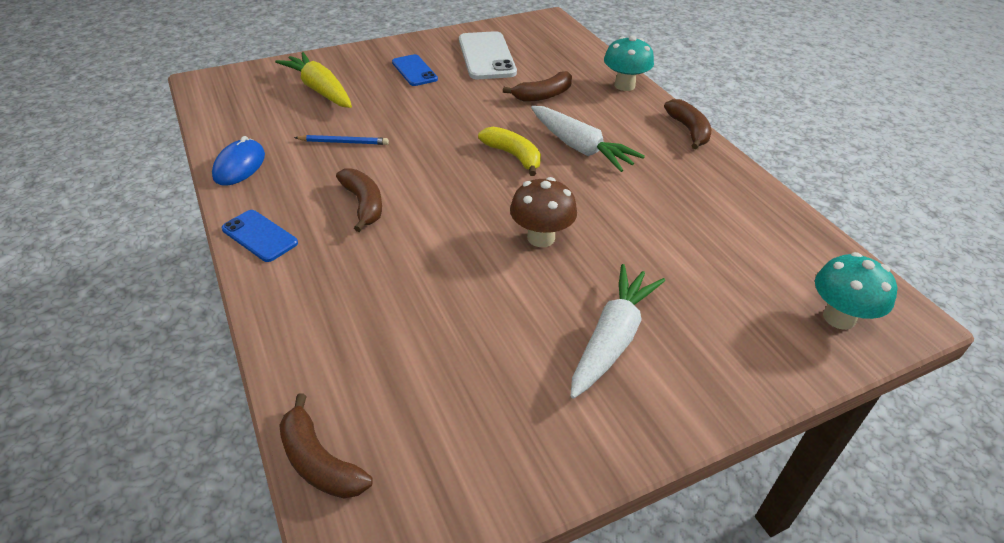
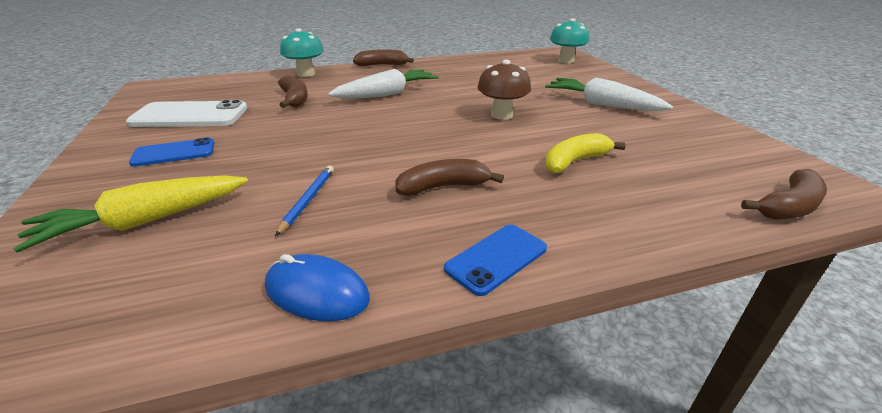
camera: 80 degrees left, 10 degrees down
yellow banana [478,127,541,176] -> yellow banana moved to [545,133,626,173]

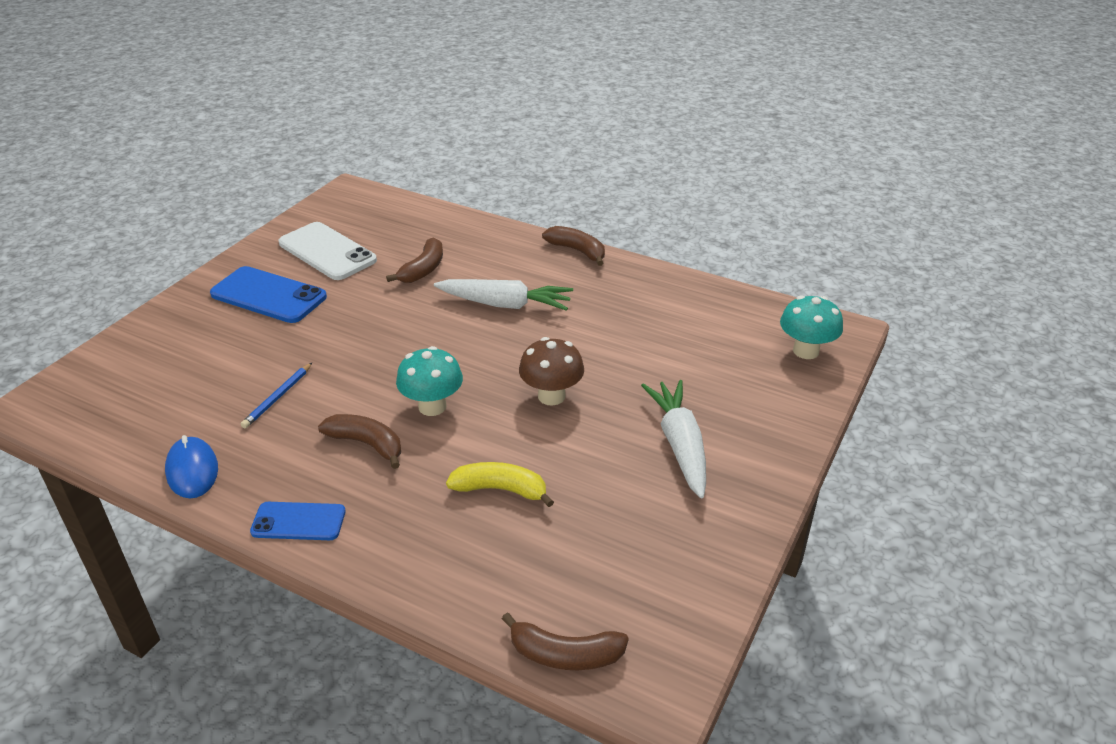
camera: 45 degrees right, 5 degrees up
yellow carrot [13,175,248,253] -> none
blue phone [129,137,214,167] -> blue phone [210,266,327,323], size x1.66
blue pencil [275,166,334,236] -> blue pencil turned 150 degrees clockwise [241,363,312,428]
turquoise mushroom [280,28,324,77] -> turquoise mushroom moved to [396,346,463,416]

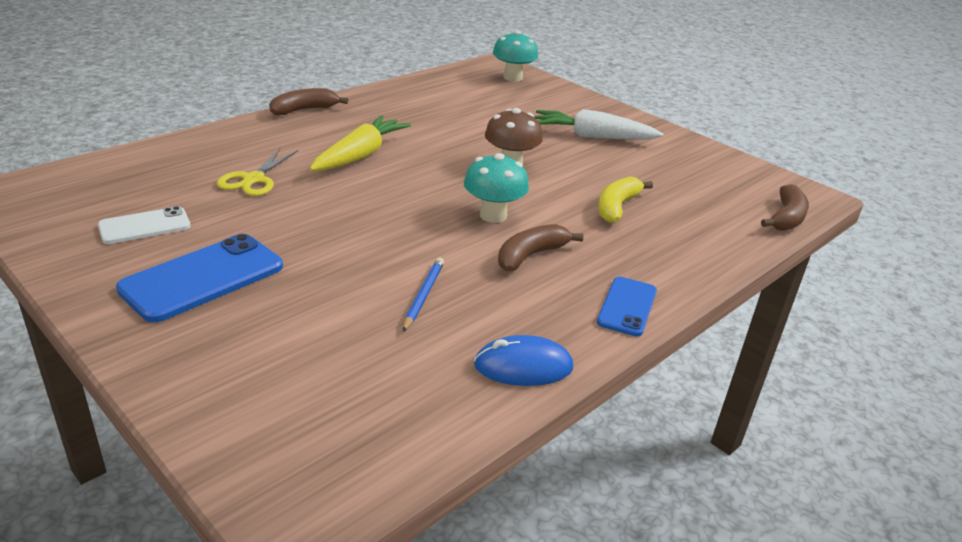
camera: 75 degrees left, 5 degrees down
blue pencil [241,363,312,428] -> blue pencil turned 120 degrees counterclockwise [403,258,444,332]
white phone [279,222,377,280] -> white phone [98,206,191,244], size x0.60
brown banana [386,237,443,283] -> yellow scissors [217,148,298,196]
white carrot [434,279,573,311] -> yellow carrot [310,116,411,171]

